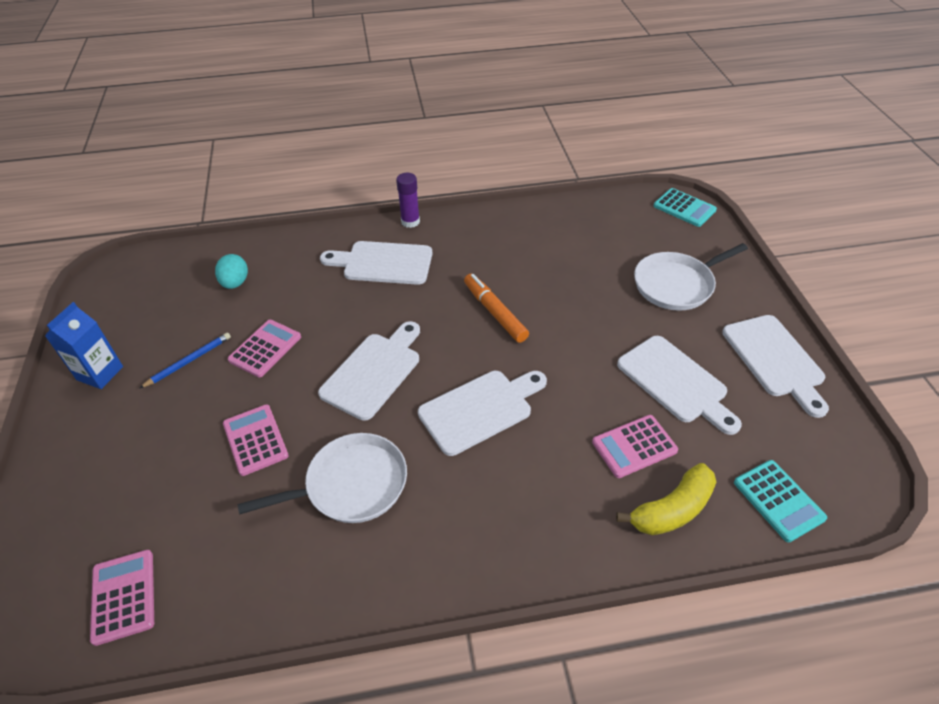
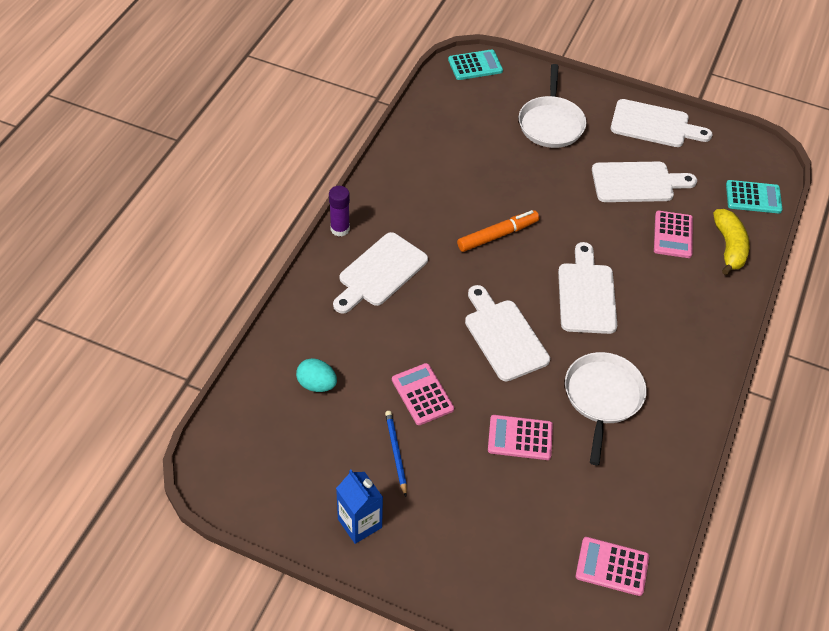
camera: 60 degrees left, 5 degrees up
orange marker [464,274,529,343] -> orange marker turned 150 degrees clockwise [457,210,539,252]

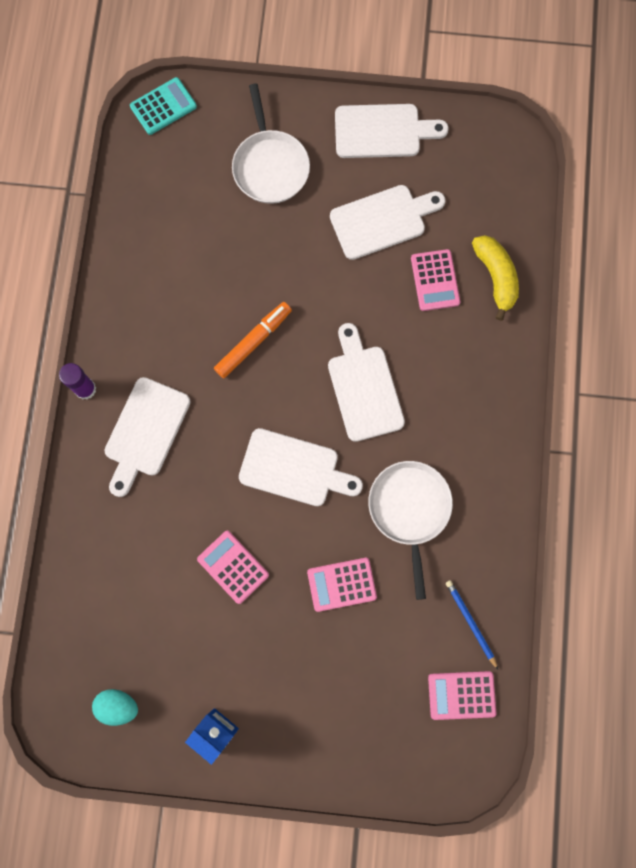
camera: 15 degrees left, 25 degrees up
turquoise egg [296,358,337,392] -> turquoise egg moved to [92,689,138,726]
blue pencil [385,411,407,497] -> blue pencil moved to [446,580,498,670]
white cutting board [465,285,550,381] -> white cutting board turned 150 degrees clockwise [239,428,363,506]
turquoise calculator [726,180,782,213] -> none

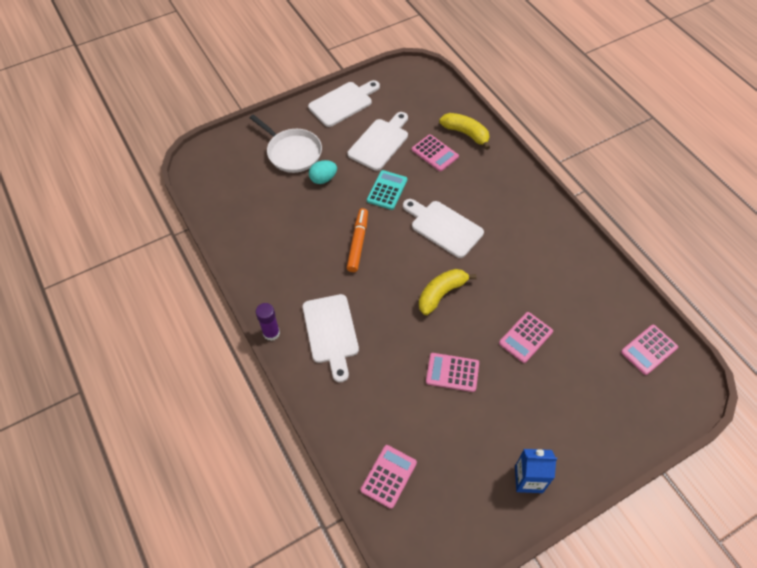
camera: 35 degrees left, 20 degrees down
turquoise egg [92,689,138,726] -> turquoise egg moved to [309,160,337,184]
turquoise calculator [130,77,197,135] -> turquoise calculator moved to [367,170,407,210]
white cutting board [239,428,363,506] -> yellow banana [419,269,477,315]
white pan [368,461,453,600] -> none
blue pencil [446,580,498,670] -> none
none -> pink calculator [361,445,417,509]

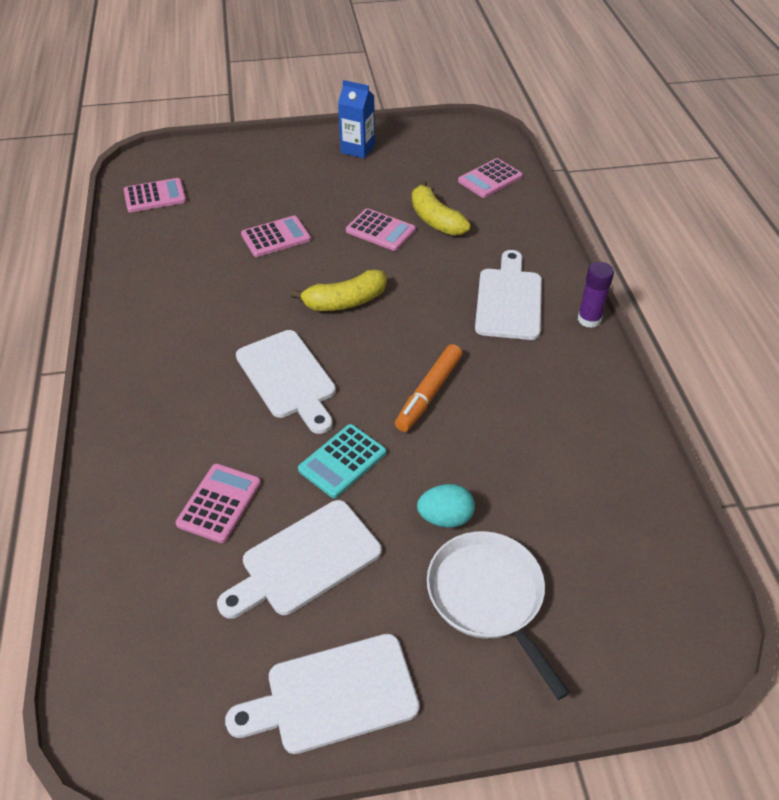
camera: 160 degrees left, 10 degrees down
pink calculator [412,135,459,172] -> pink calculator turned 45 degrees clockwise [176,464,261,543]
yellow banana [439,113,490,150] -> yellow banana moved to [412,180,471,236]

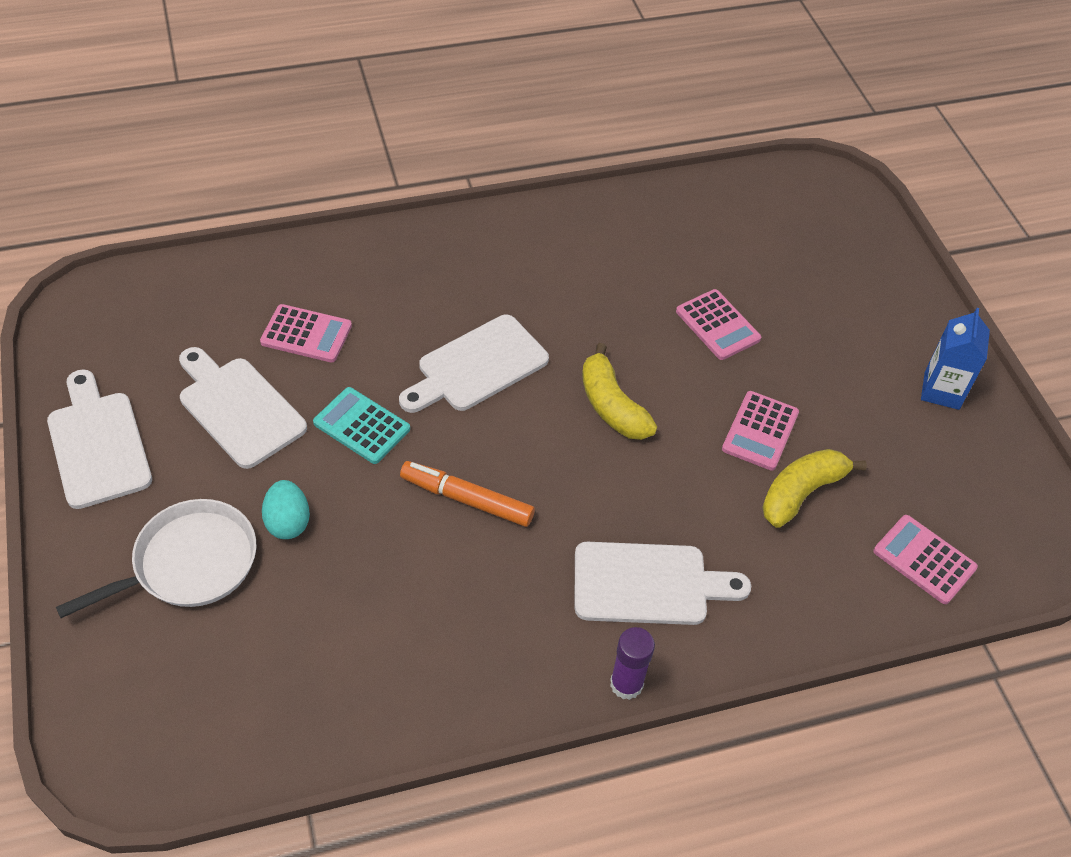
camera: 80 degrees right, 5 degrees up
pink calculator [124,178,186,212] -> none

